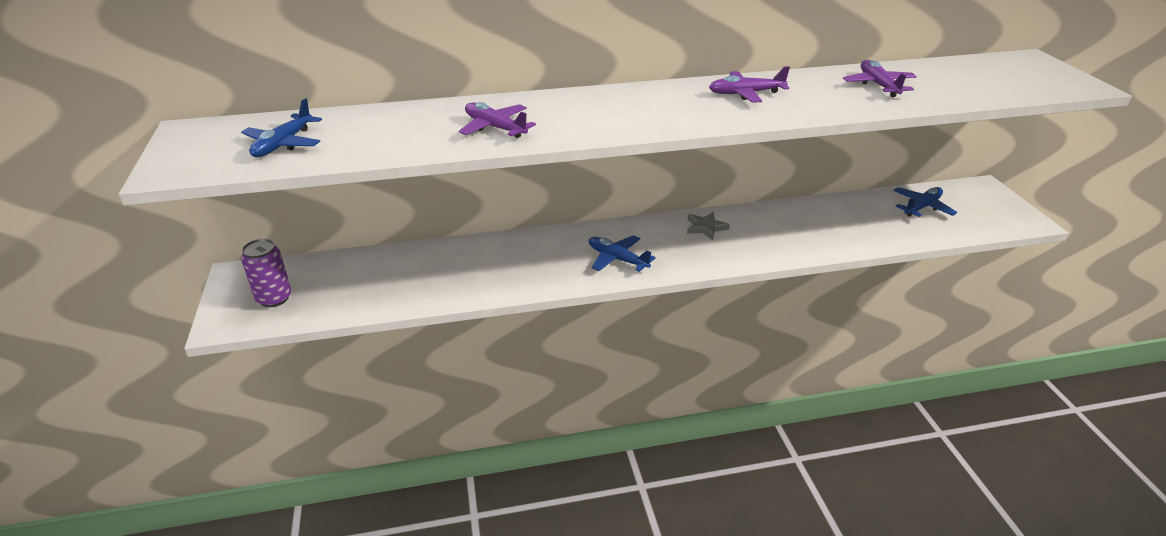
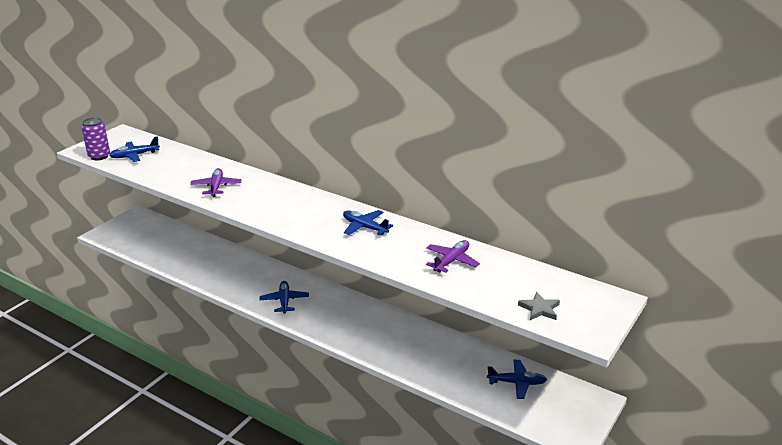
camera: 45 degrees right, 5 degrees down
purple can [241,239,291,307] -> purple can moved to [82,117,110,160]
grey star [687,212,730,240] -> grey star moved to [518,292,560,320]
purple plane [709,66,790,103] -> blue plane [343,210,393,235]

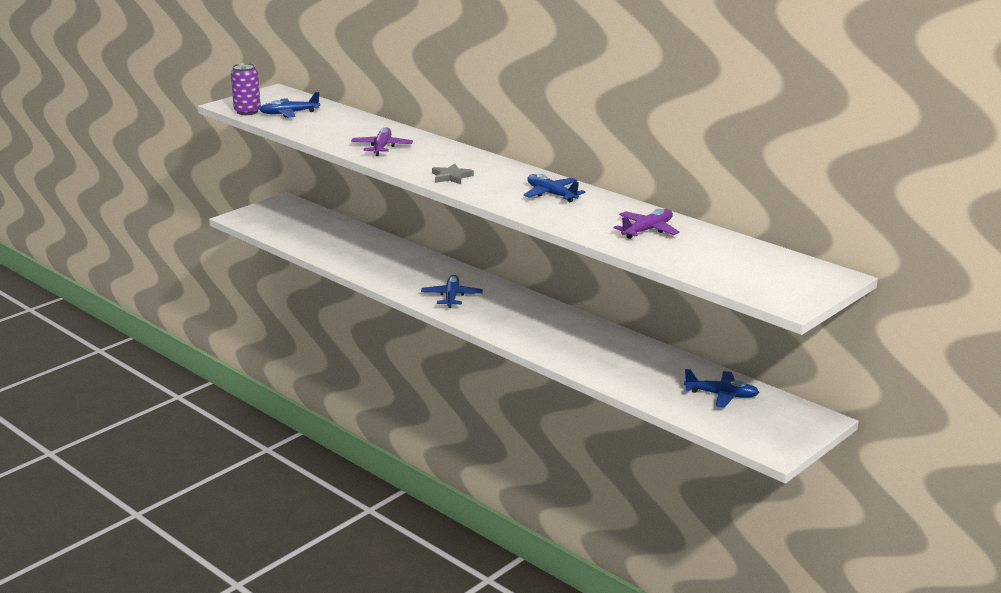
camera: 10 degrees right, 5 degrees down
grey star [518,292,560,320] -> grey star moved to [432,164,474,184]

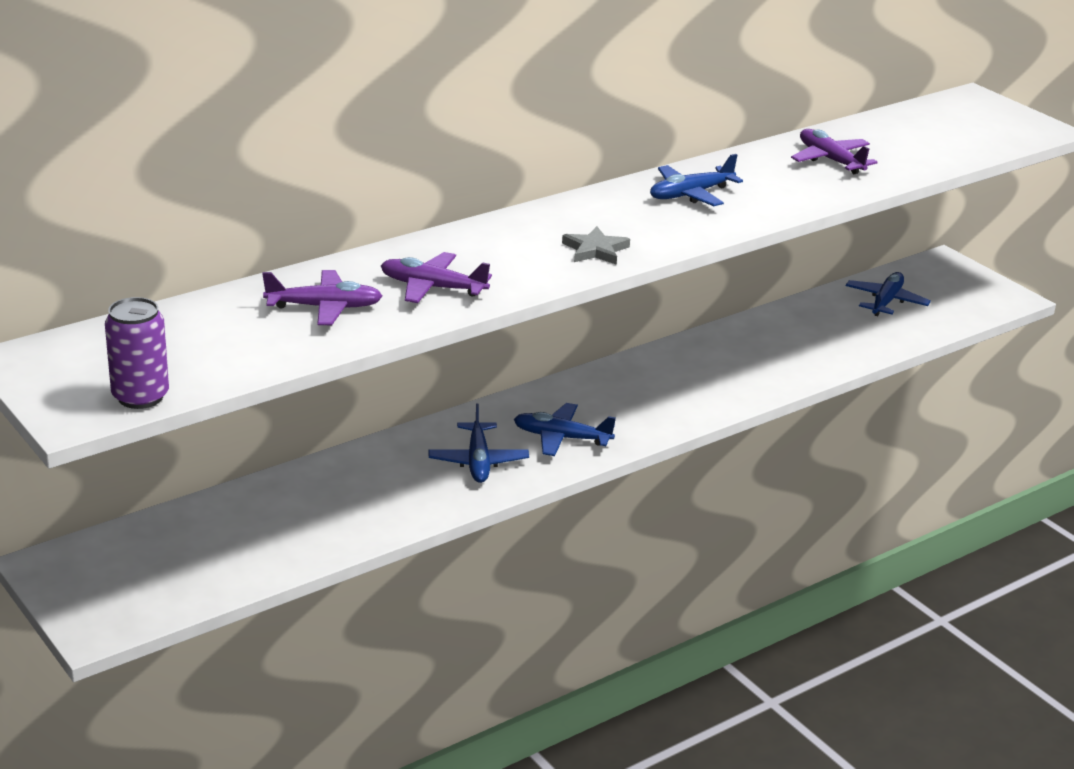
camera: 80 degrees left, 5 degrees up
blue plane [259,92,320,118] -> blue plane moved to [428,404,529,483]
none -> purple plane [262,270,382,325]

